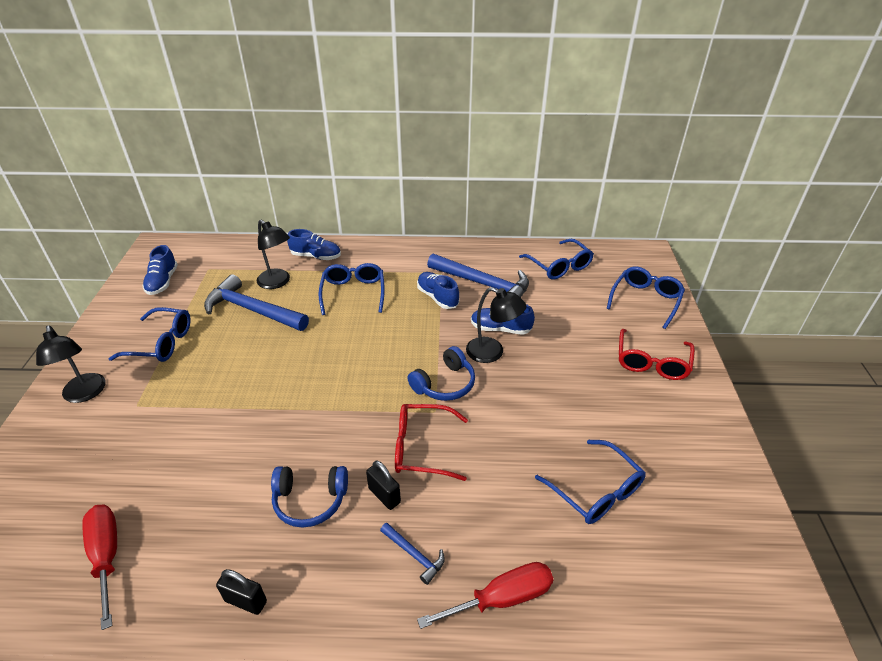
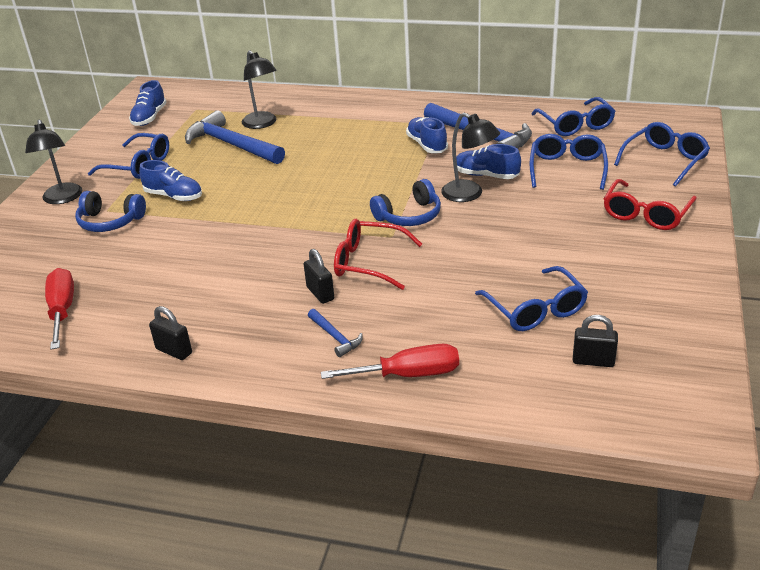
camera: 15 degrees right, 5 degrees down
blue headphones [271,466,348,528] -> blue headphones moved to [75,191,146,232]
blue shoe [287,229,341,260] -> blue shoe moved to [139,160,202,201]
blue glasses [319,263,385,315] -> blue glasses moved to [530,134,608,190]
none -> black padlock [573,315,618,367]

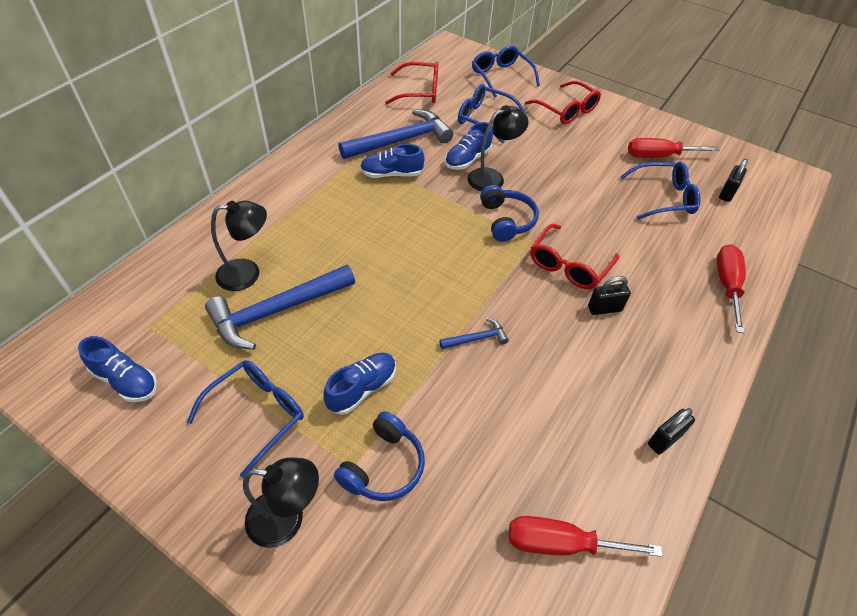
camera: 75 degrees left, 15 degrees up
blue hammer [308,309,363,357] -> blue hammer moved to [439,318,509,349]
blue glasses [532,97,616,136] -> red glasses [385,61,438,104]
none -> red screwdriver [628,138,719,158]

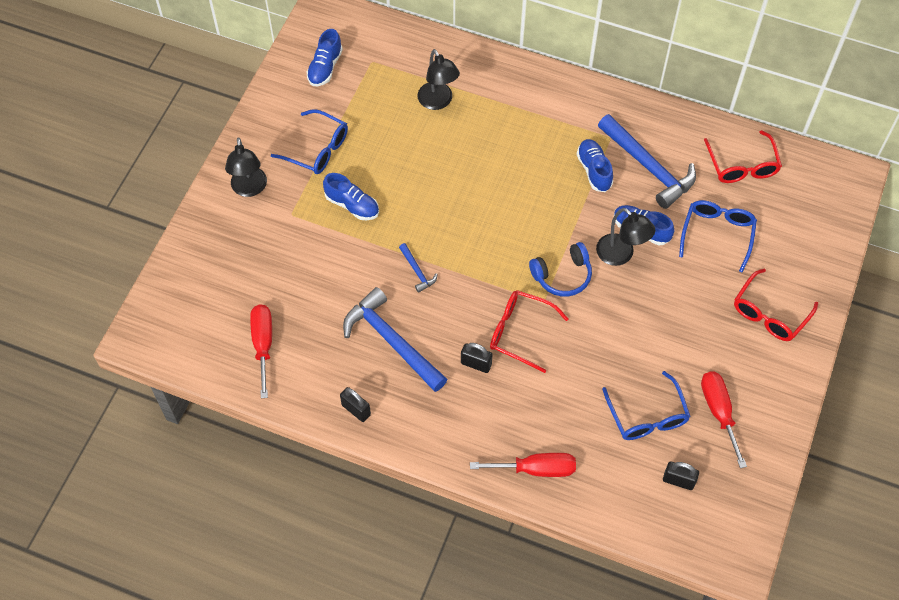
camera: 80 degrees right, 10 degrees up
blue hammer [205,265,355,350] -> blue hammer moved to [343,287,447,392]
blue headphones [334,411,425,501] -> none
blue glasses [472,46,540,98] -> none
black padlock [588,276,631,315] -> black padlock turned 45 degrees counterclockwise [461,343,493,373]

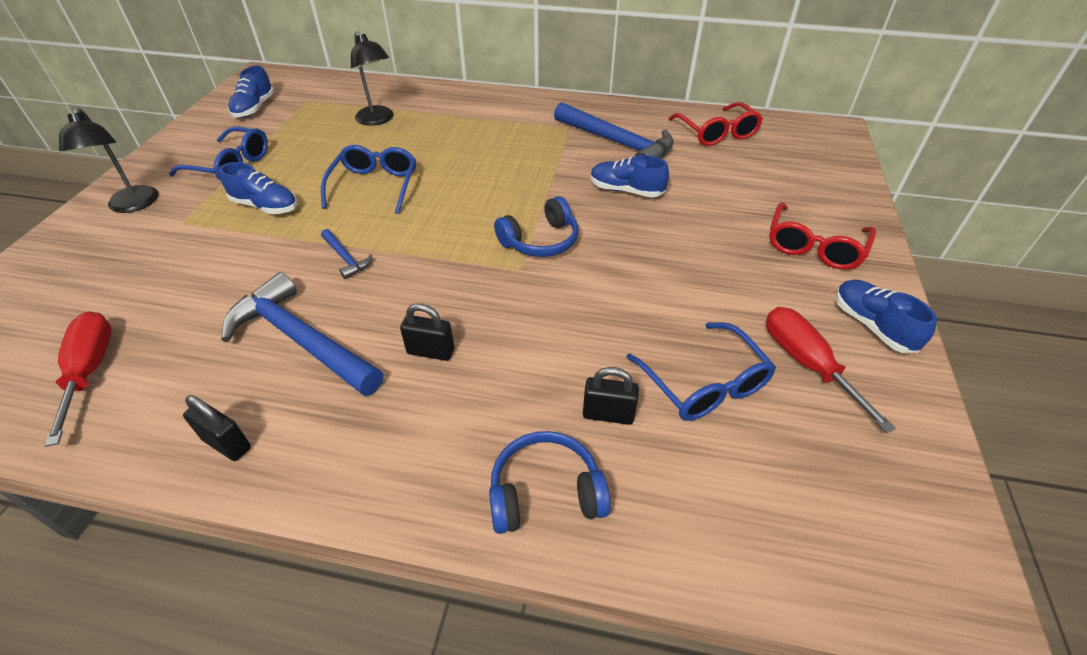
camera: 10 degrees left, 15 degrees down
red screwdriver [470,453,576,477] -> blue headphones [489,431,610,534]
red glasses [490,290,568,373] -> none
blue shoe [577,139,613,192] -> blue shoe moved to [836,279,937,353]
black lamp [596,208,655,266] -> none
black padlock [663,461,699,490] -> black padlock moved to [583,367,639,425]
blue glasses [679,200,757,272] -> blue glasses moved to [321,145,416,214]

